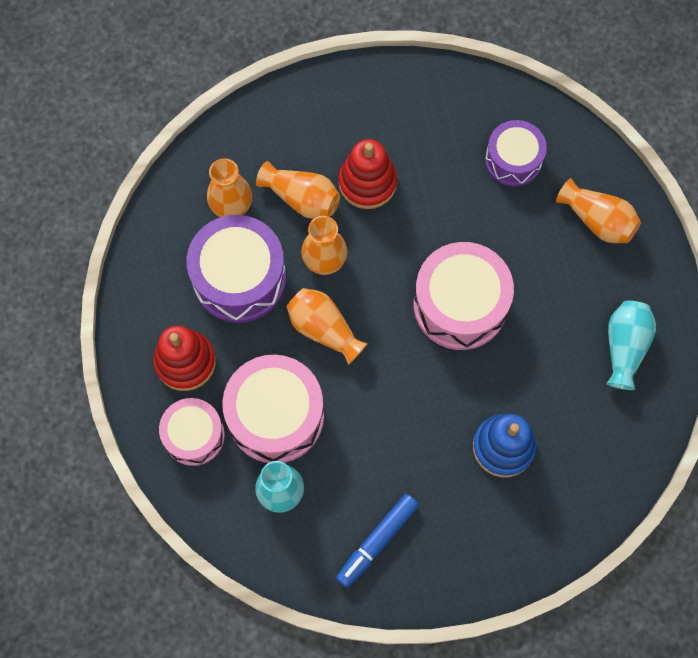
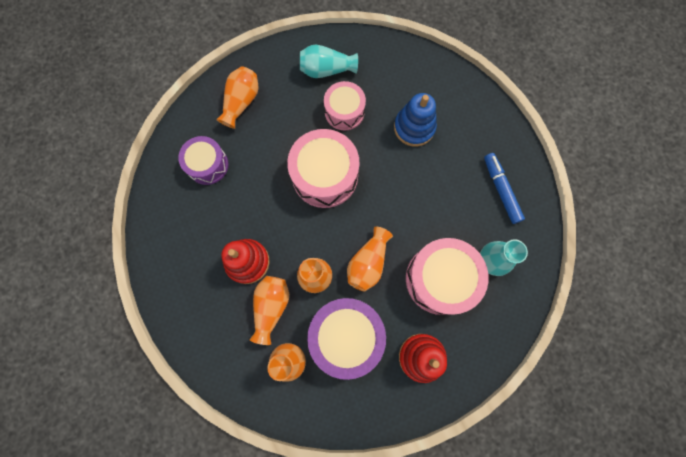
camera: 105 degrees left, 5 degrees up
pink drum [159,398,225,466] -> pink drum moved to [324,81,366,130]
blue marker [336,494,419,588] -> blue marker turned 135 degrees counterclockwise [484,153,525,224]

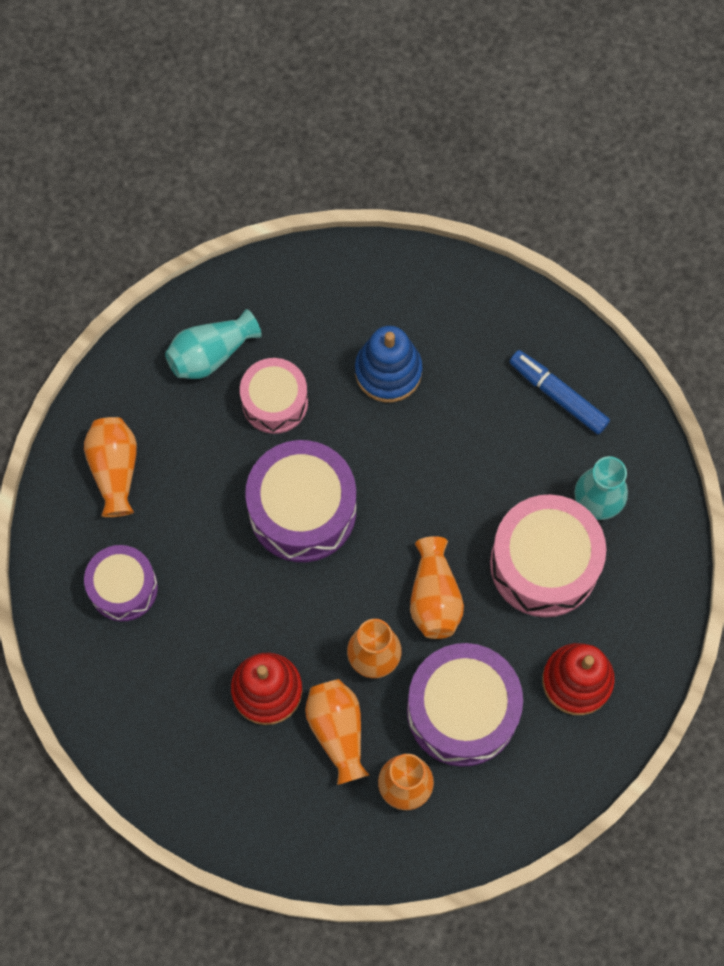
camera: 30 degrees left, 5 degrees down
pink drum [287,129,359,208] -> purple drum [245,440,356,562]

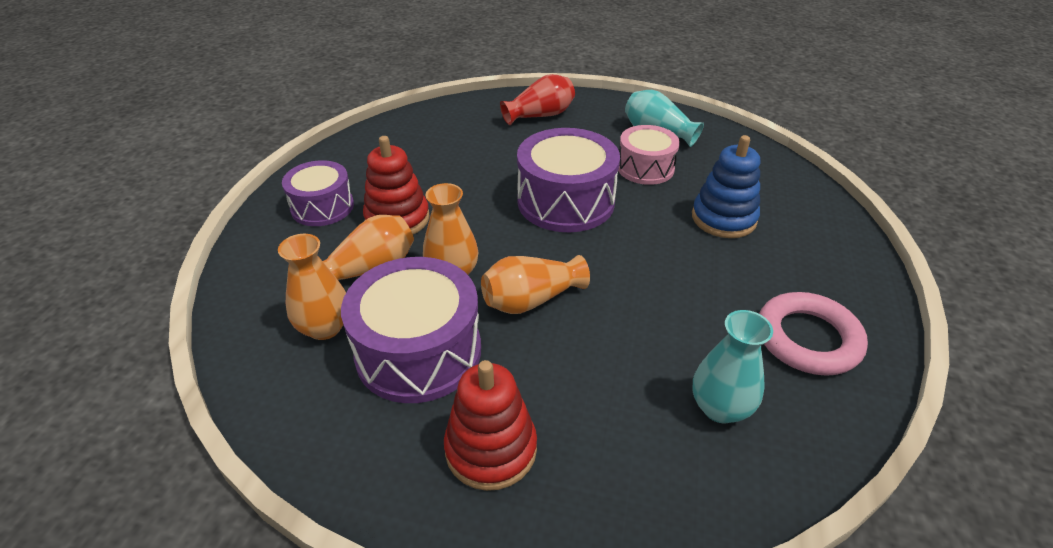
camera: 70 degrees right, 30 degrees down
orange vase [84,417,137,517] -> red vase [500,74,575,125]
purple drum [84,545,158,622] -> purple drum moved to [282,160,354,226]
pink drum [490,494,606,617] -> none
blue marker [509,350,610,435] -> pink ring [759,292,868,376]

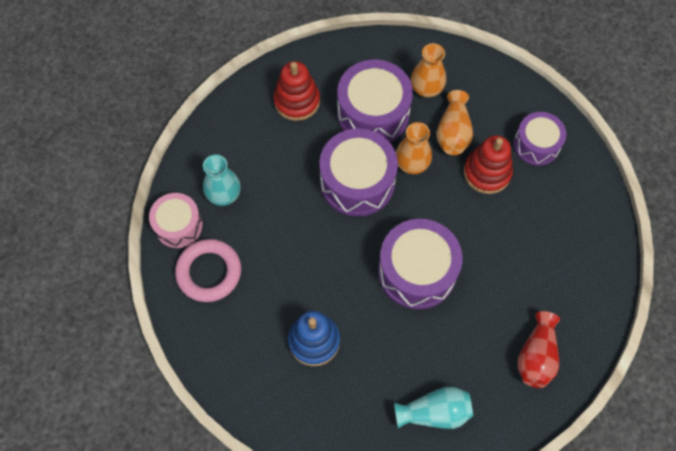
camera: 135 degrees right, 25 degrees up
orange vase [481,255,590,314] -> purple drum [320,128,398,217]
pink drum [618,125,680,185] -> pink drum moved to [149,193,203,248]

